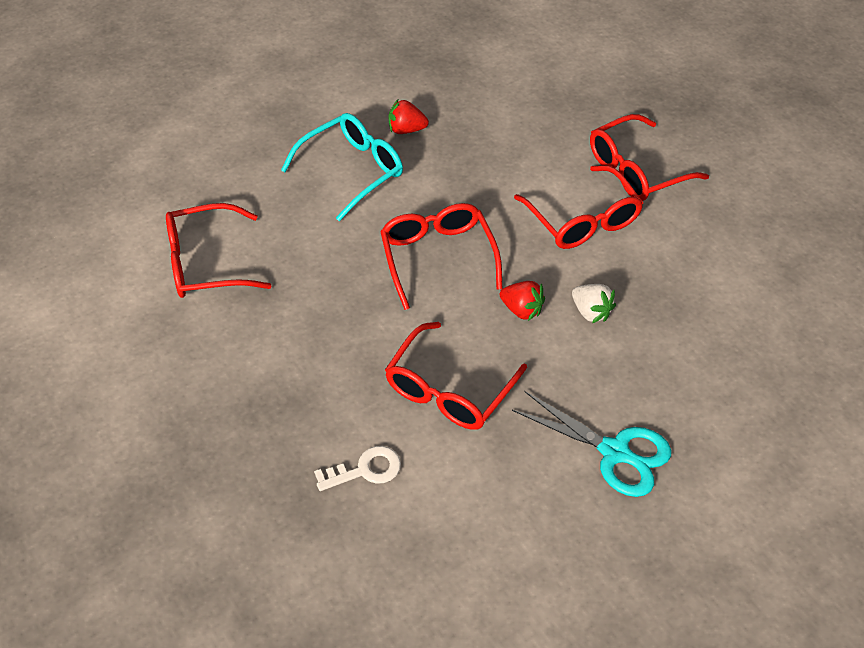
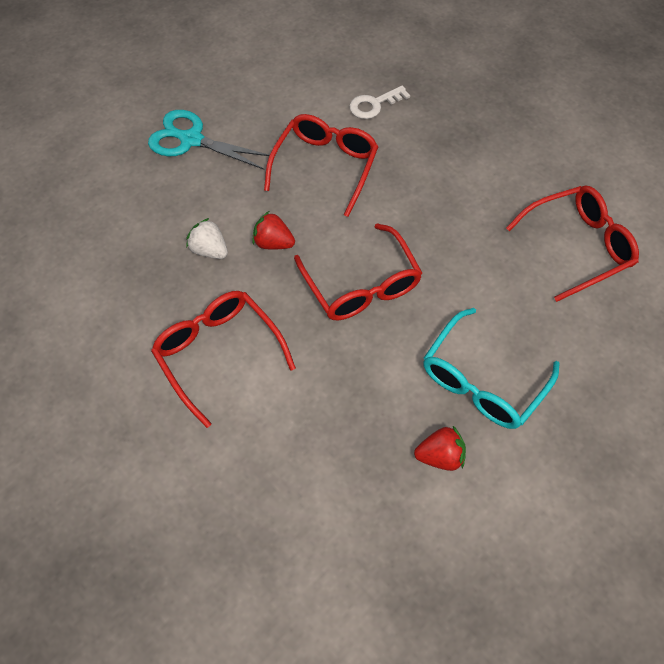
camera: 170 degrees right, 10 degrees up
red glasses [590,114,709,201] -> none

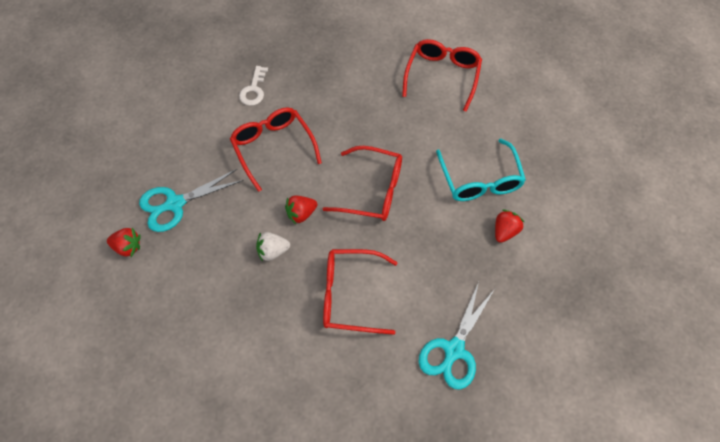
camera: 50 degrees left, 0 degrees up
none -> red strawberry [107,228,141,257]
none -> turquoise scissors [419,282,495,390]

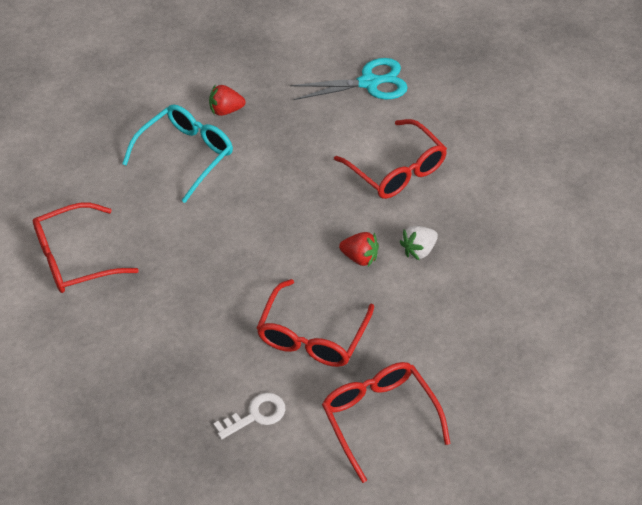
camera: 130 degrees left, 10 degrees down
red strawberry [107,228,141,257] -> none
turquoise scissors [139,169,244,232] -> none
white strawberry [256,232,290,262] -> white strawberry turned 105 degrees clockwise [400,226,438,261]
red glasses [323,146,402,221] -> red glasses moved to [322,362,450,483]

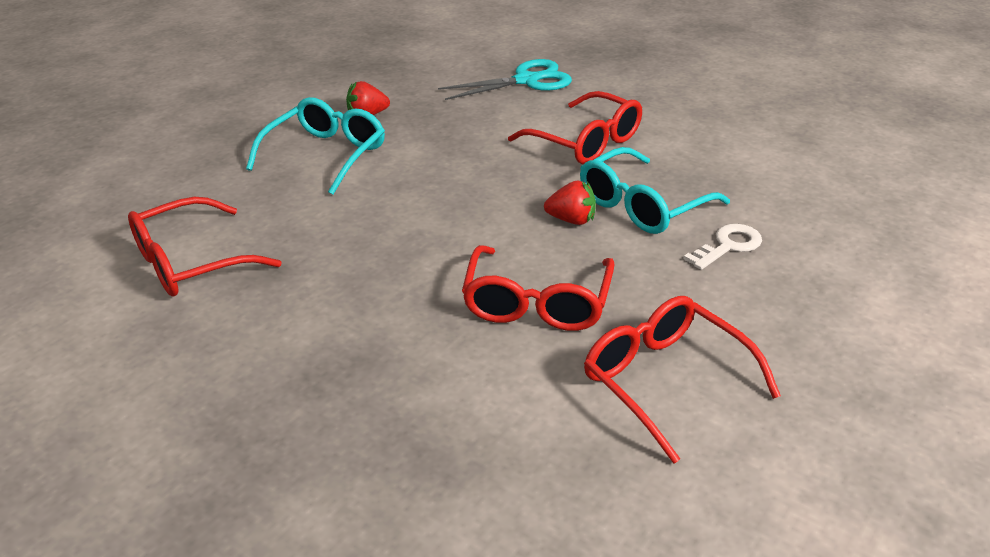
camera: 10 degrees left, 15 degrees down
white key [213,393,285,439] -> white key moved to [684,224,762,270]
white strawberry [400,226,438,261] -> turquoise glasses [580,147,730,234]

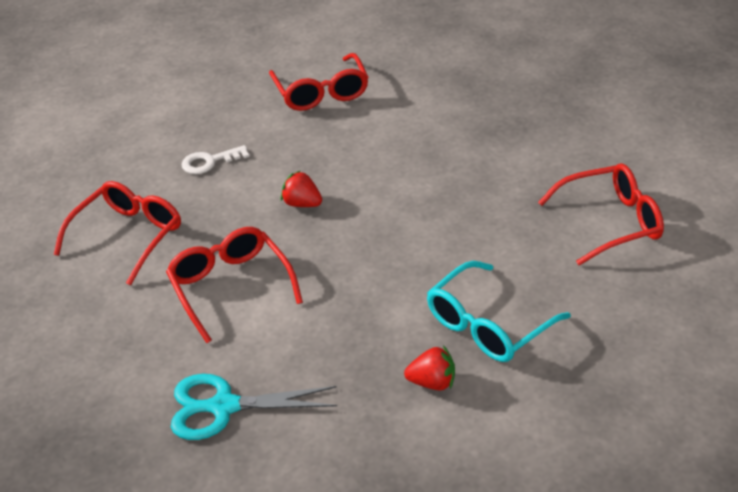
camera: 160 degrees left, 5 degrees up
red glasses [462,245,614,331] -> red glasses moved to [53,181,181,285]
turquoise glasses [580,147,730,234] -> none

